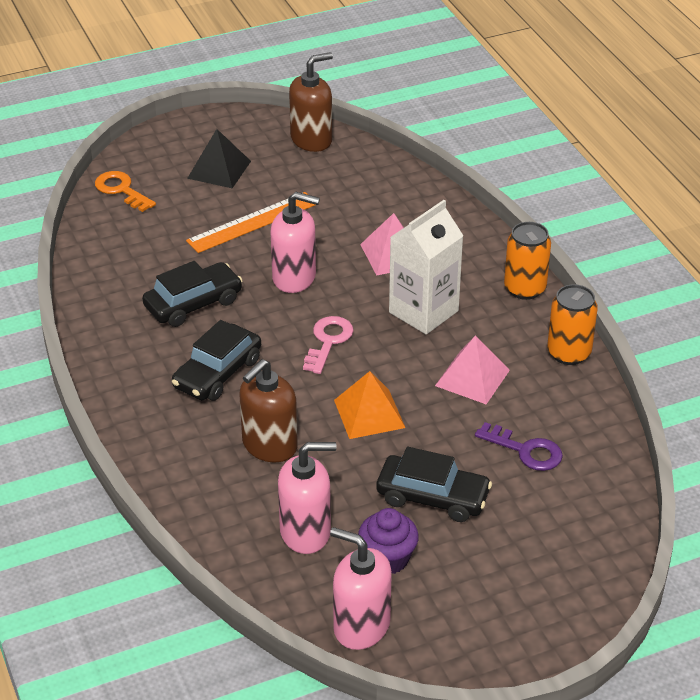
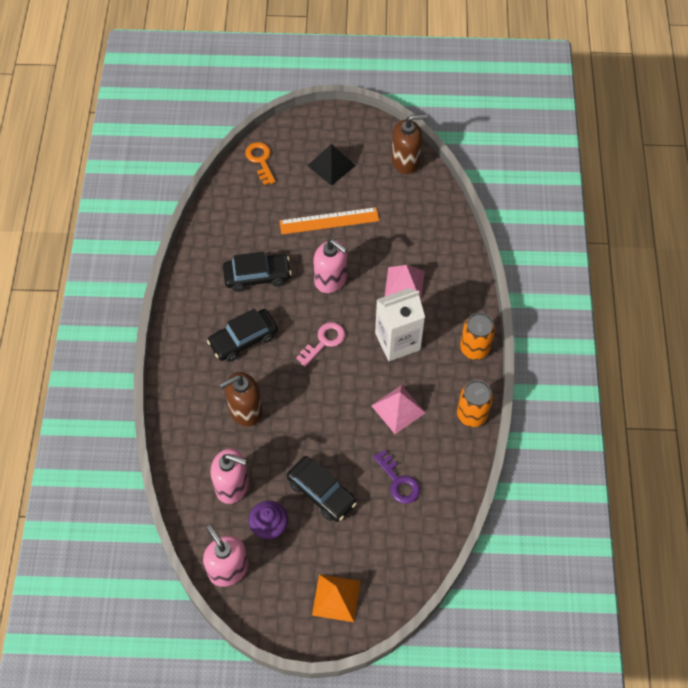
camera: 25 degrees right, 20 degrees up
orange pyramid [334,371,405,439] -> orange pyramid moved to [312,574,360,622]

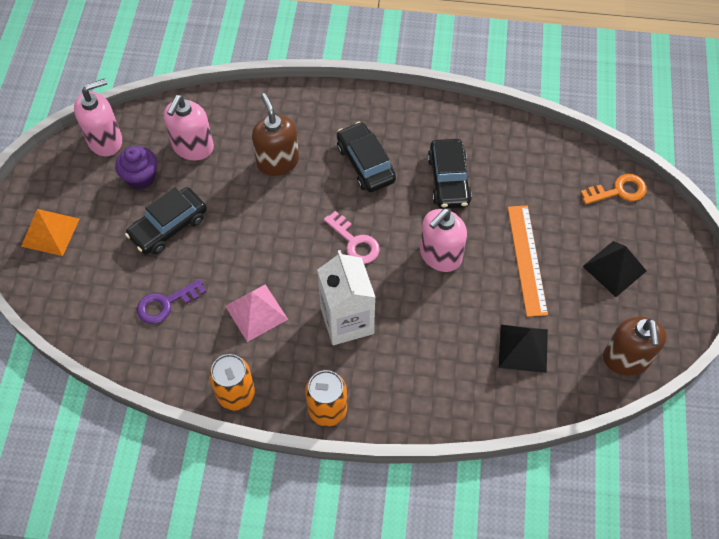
camera: 95 degrees right, 0 degrees up
pink pyramid [385,265,425,300] -> none
none -> black pyramid [499,325,548,373]

